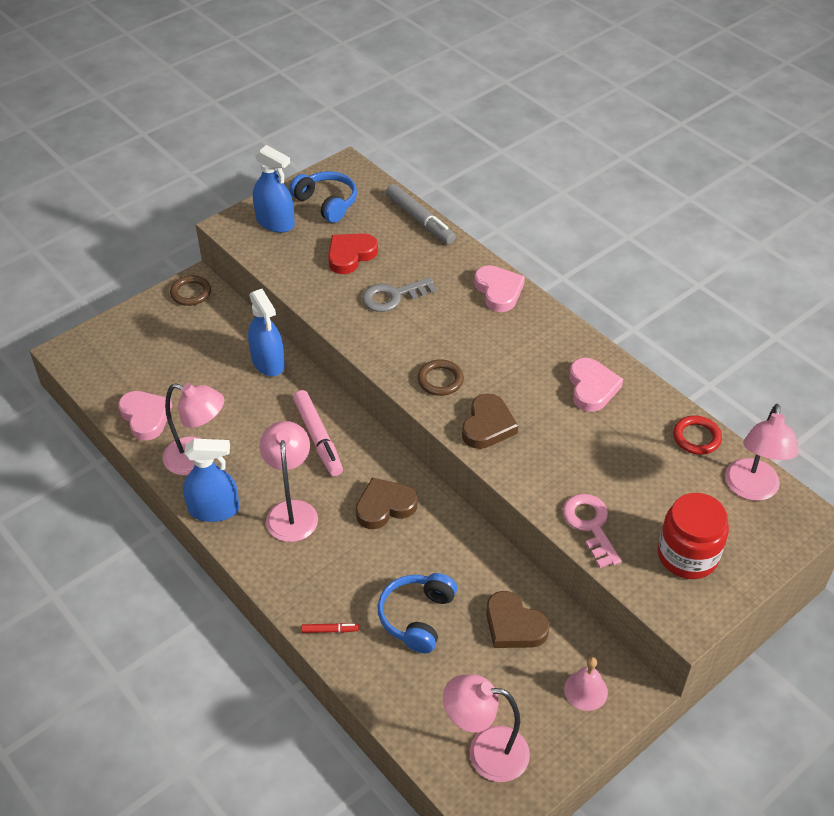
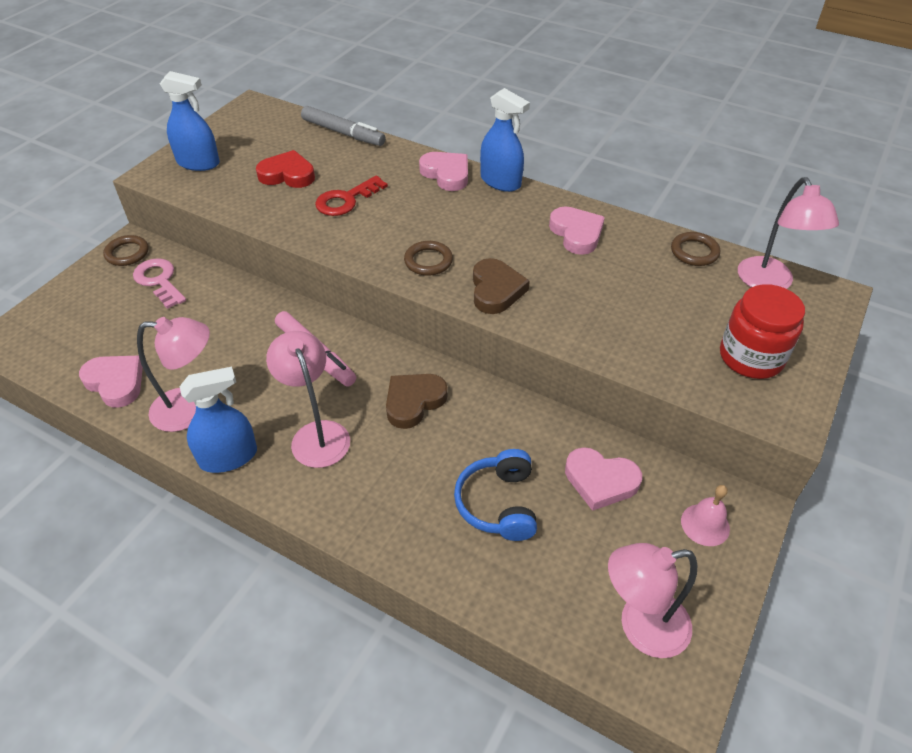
camera: 20 degrees left, 0 degrees up
blue spray bottle [248,289,285,376] -> blue spray bottle moved to [480,88,530,192]
blue headphones [289,171,357,223] -> none
red marker [301,623,359,633] -> none
red heart [328,233,378,274] -> red heart turned 75 degrees clockwise [256,150,315,188]
grey key [362,277,437,312] -> red key [315,176,388,216]
brown heart [486,591,550,648] -> pink heart [565,447,642,511]
pink key [563,494,621,568] -> pink key moved to [133,258,186,309]
red ring [673,416,722,455] -> brown ring [671,232,720,266]

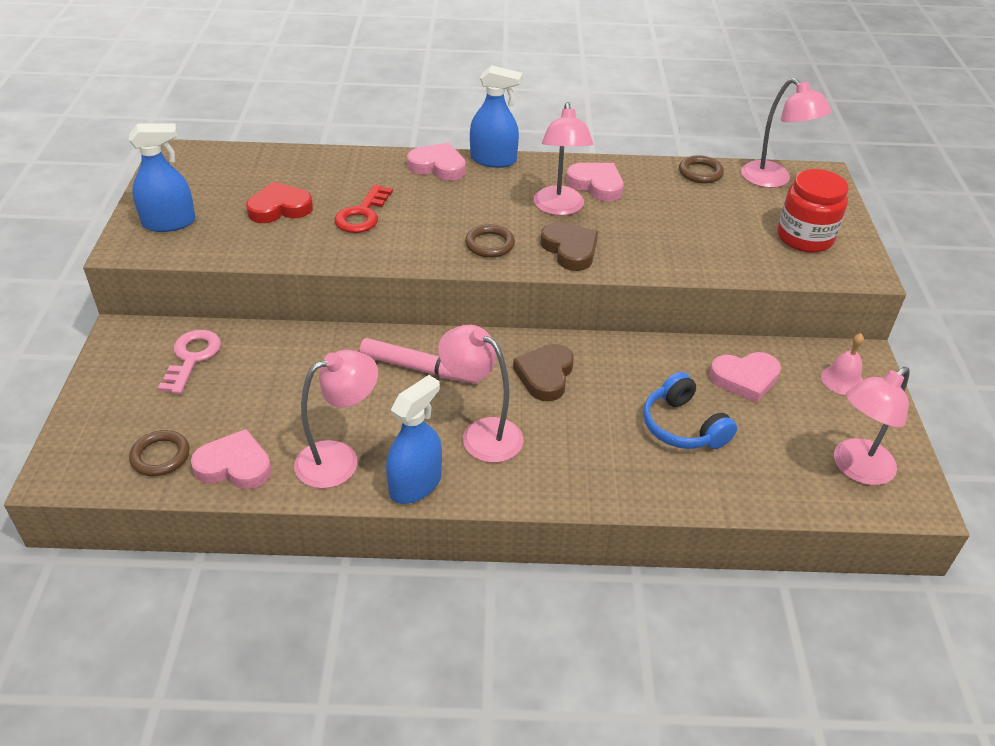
camera: 30 degrees left, 5 degrees down
brown ring [103,235,149,266] -> brown ring moved to [129,430,189,476]
pink key [133,258,186,309] -> pink key turned 75 degrees clockwise [158,330,221,394]
grey marker [301,106,386,146] -> none
none -> pink lamp [534,102,593,216]

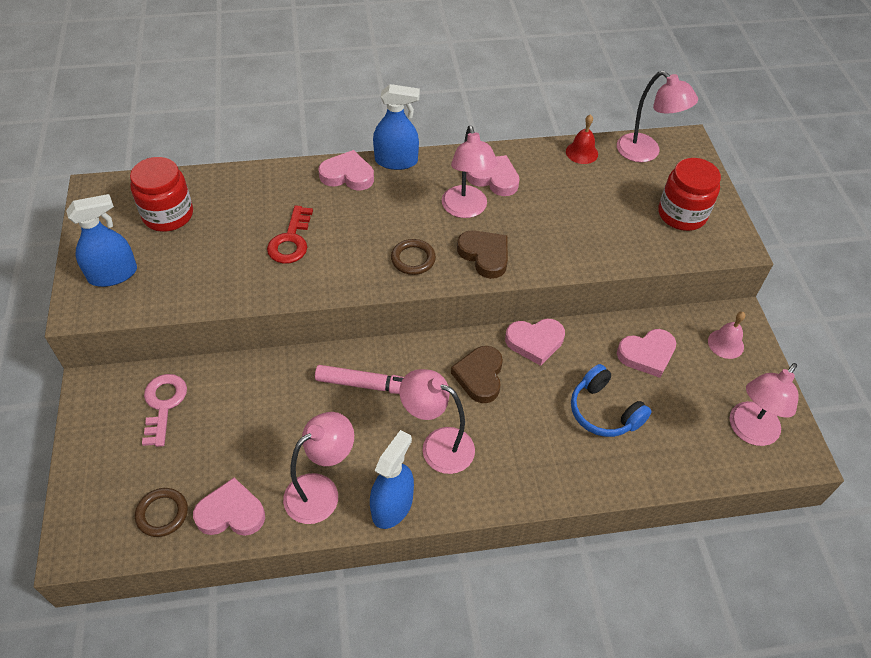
camera: 10 degrees left, 10 degrees up
red heart [246,182,313,223] -> none
brown ring [679,155,724,184] -> red bell [566,114,598,164]
none -> red jar [130,157,193,232]
none -> pink heart [505,319,565,366]

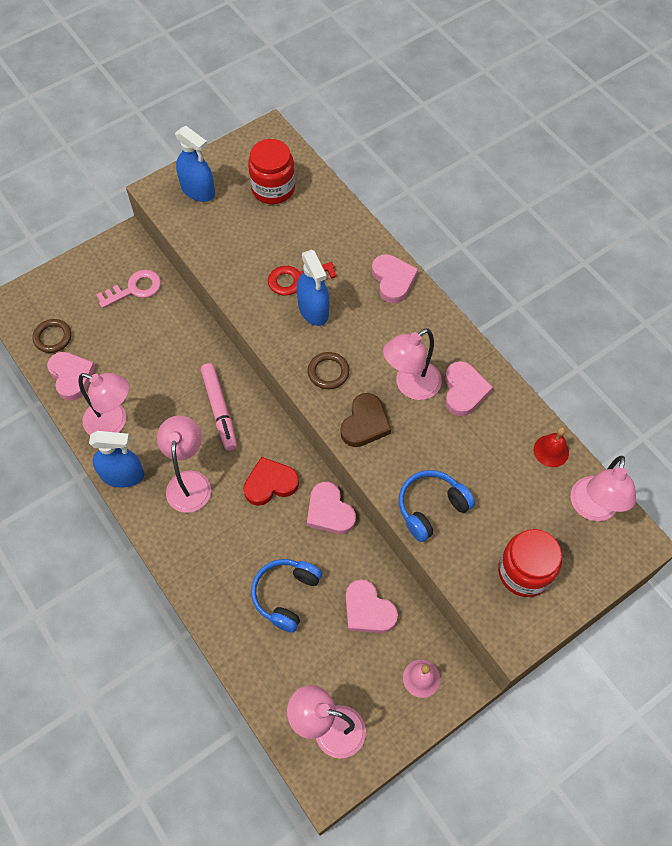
camera: 65 degrees right, 10 degrees up
blue spray bottle [373,84,420,170] -> blue spray bottle moved to [297,250,329,326]
brown heart [451,346,503,403] -> red heart [243,457,299,506]
none -> blue headphones [399,470,475,542]

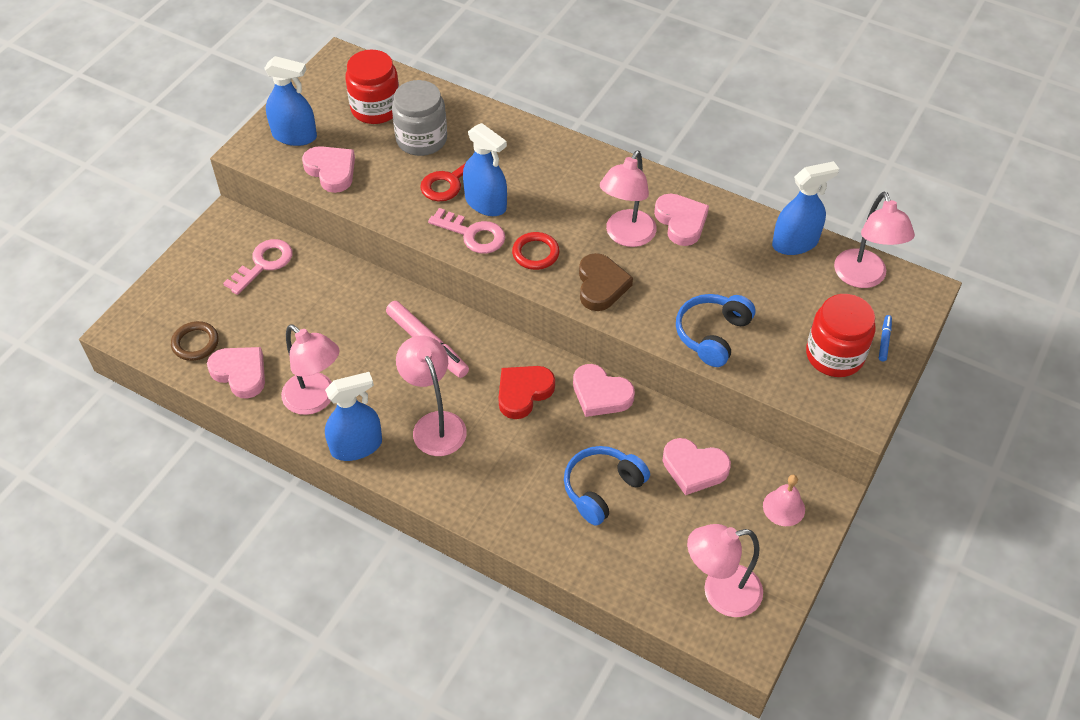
camera: 25 degrees left, 10 degrees down
pink lamp [78,373,130,435] -> pink lamp turned 45 degrees clockwise [281,324,339,415]
blue headphones [251,559,322,633] -> blue headphones turned 45 degrees clockwise [564,446,650,526]
brown ring [308,352,349,389] -> red ring [512,232,560,270]
pink heart [372,254,418,303] -> pink heart moved to [302,146,355,193]
red bell [534,427,569,467] -> blue spray bottle [772,161,839,255]
none -> grey jar [392,80,447,156]
none -> pink key [428,208,505,254]
none -> blue marker [879,315,892,361]

